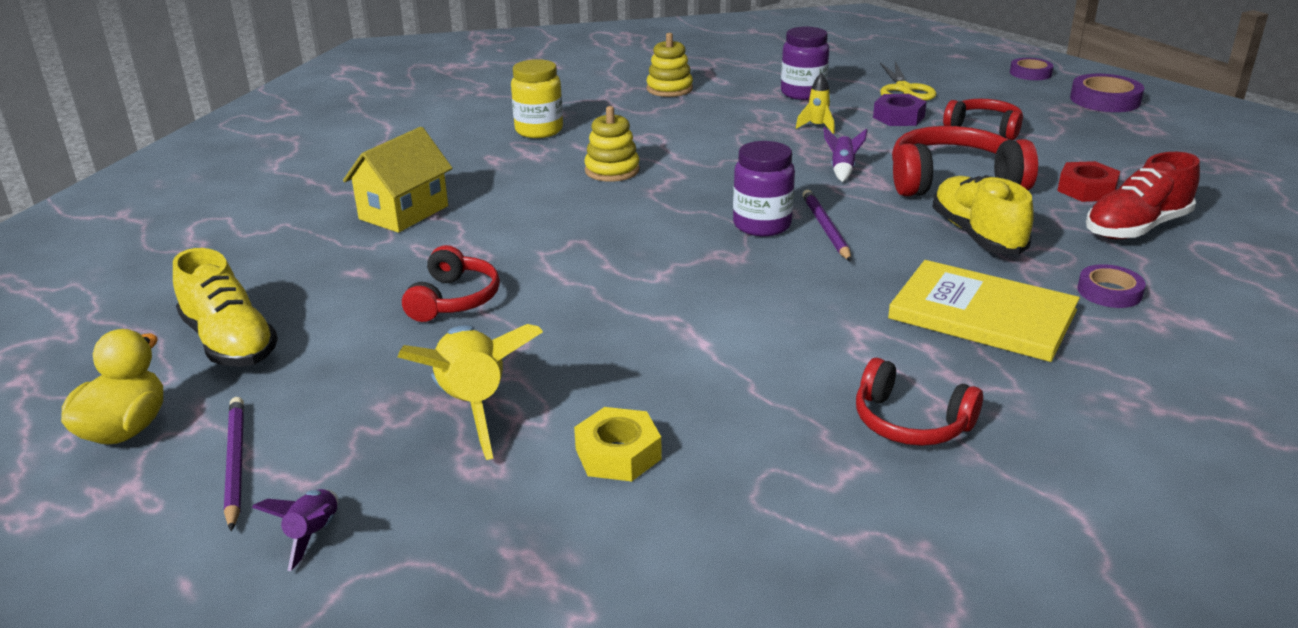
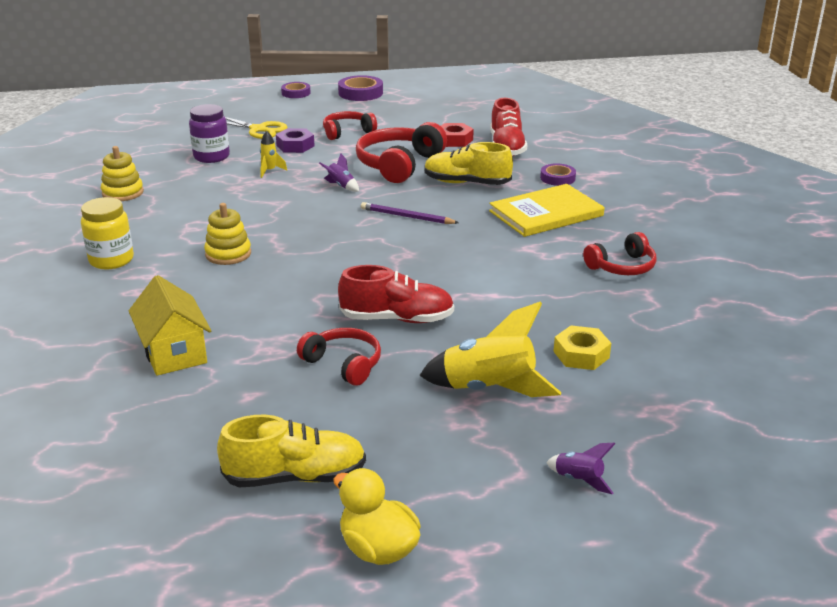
camera: 60 degrees left, 0 degrees up
purple pencil [224,397,244,531] -> none
purple jar [733,141,795,236] -> none
none -> red shoe [338,265,454,323]

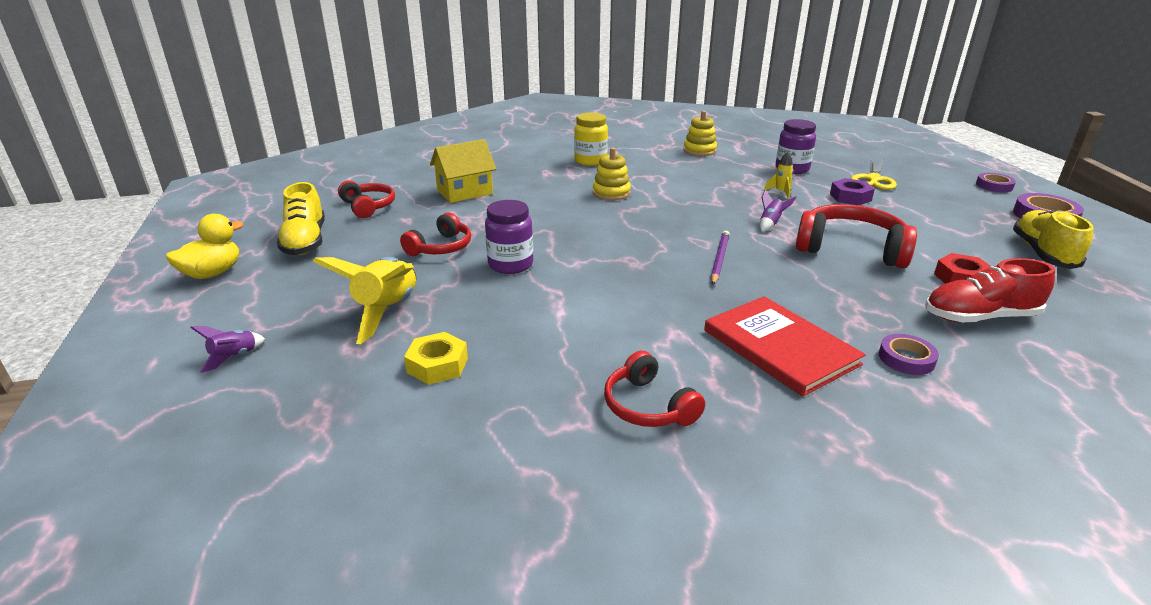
camera: 85 degrees right, 0 degrees up
red headphones [323,111,377,140] -> red headphones moved to [338,180,395,218]
red shoe [338,265,454,323] -> purple jar [485,200,533,274]
yellow shoe [424,142,513,185] -> yellow shoe moved to [1013,209,1094,269]
yellow book [489,184,605,237] -> red book [704,296,866,397]

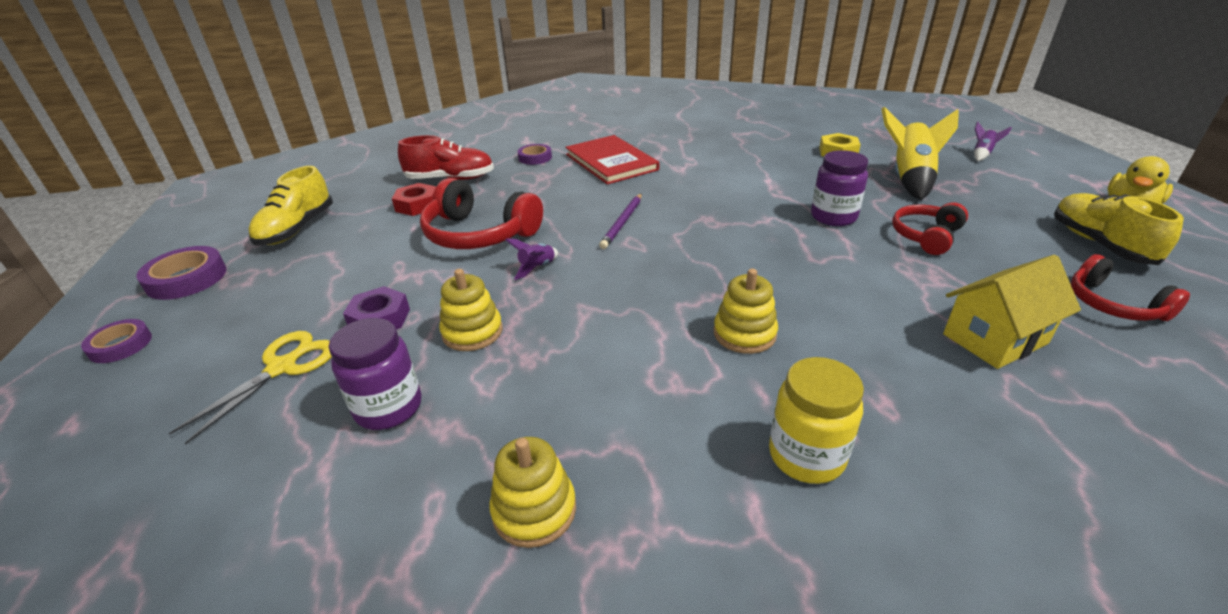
camera: 175 degrees left, 5 degrees up
red headphones [604,351,705,427] -> none
yellow rocket [764,152,793,199] -> yellow stacking toy [439,269,503,351]

